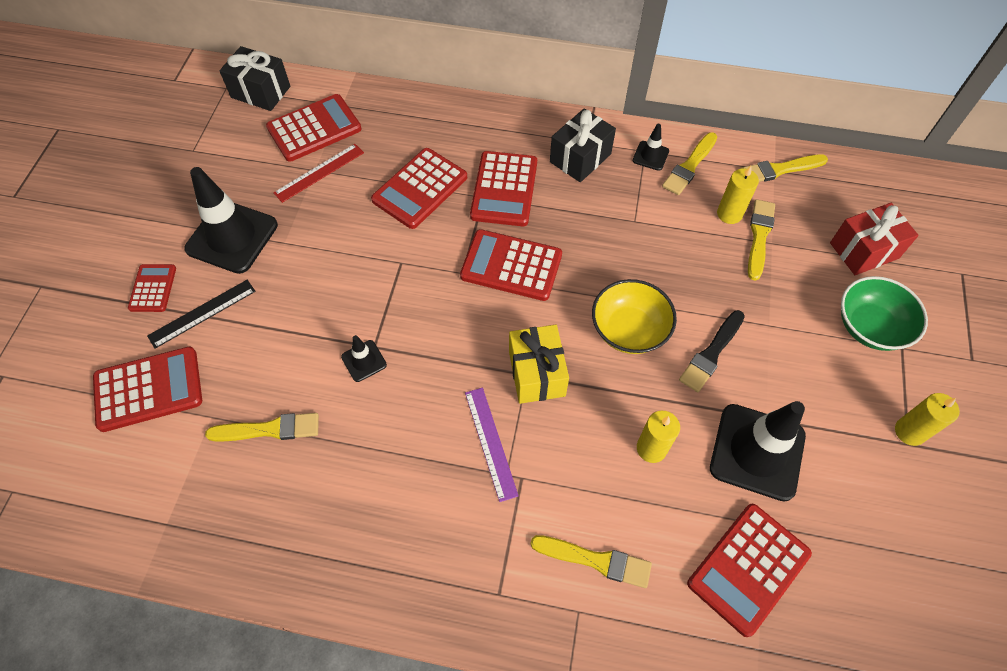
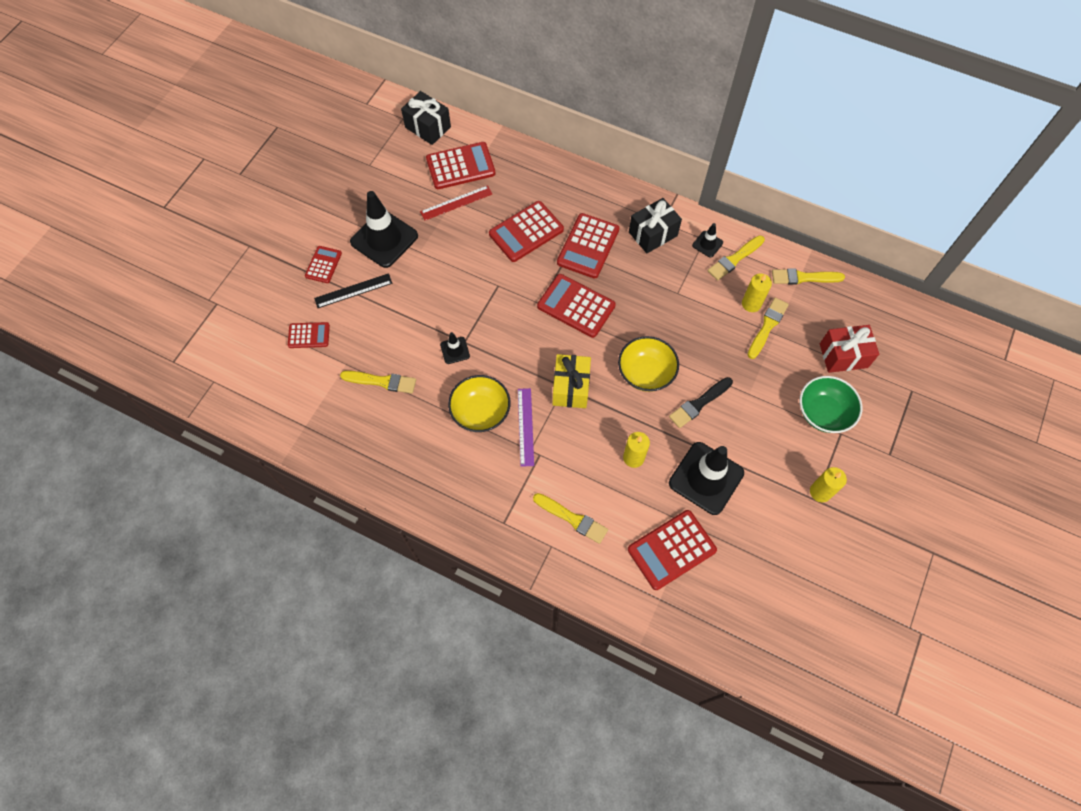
camera: 15 degrees right, 5 degrees up
red calculator [93,347,202,432] -> red calculator [288,322,330,348], size x0.58
none -> yellow bowl [448,375,511,432]

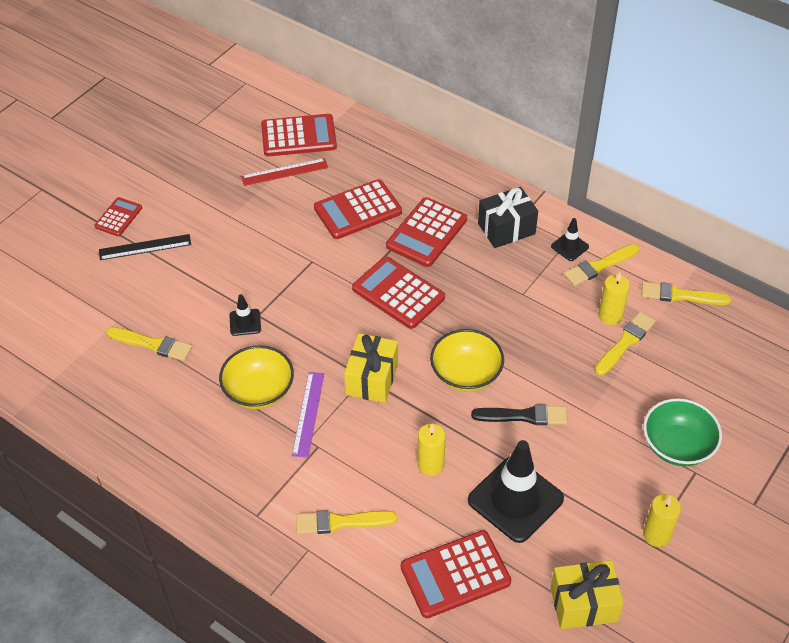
camera: 10 degrees right, 15 degrees down
red calculator [288,322,330,348] -> none
black traffic cone [350,191,418,268] -> none
black gift [401,91,451,145] -> none
yellow brush [533,493,608,544] -> yellow brush turned 135 degrees clockwise [296,510,397,535]
black brush [669,377,733,428] -> black brush turned 150 degrees counterclockwise [471,404,567,425]
red gift [820,325,879,373] -> none
none -> yellow gift [551,560,624,629]

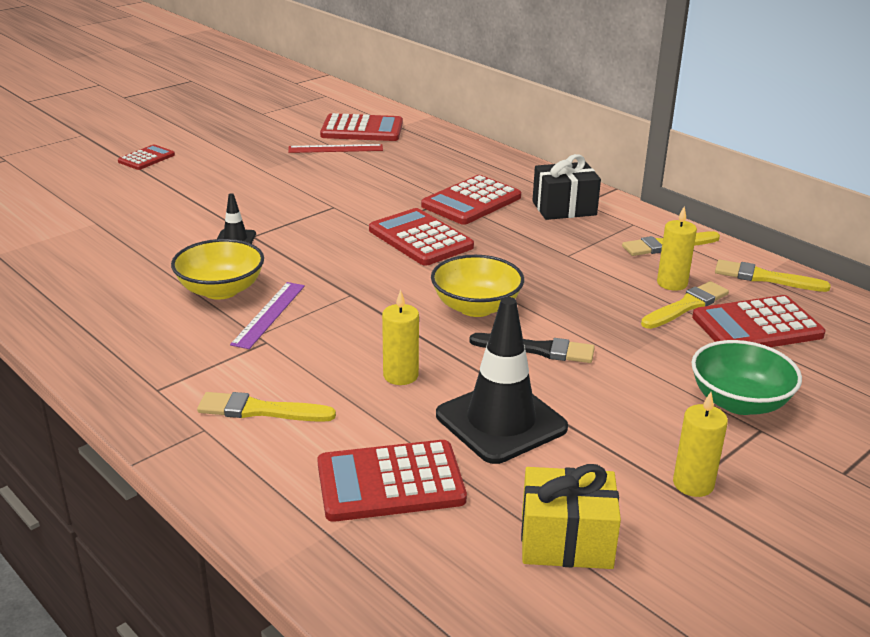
camera: 10 degrees right, 20 degrees down
black ruler [99,234,191,260] -> none
yellow brush [106,327,192,361] -> none
red calculator [314,179,402,239] -> red calculator moved to [692,295,826,347]
yellow gift [344,333,398,403] -> none
black traffic cone [551,218,589,261] -> none

